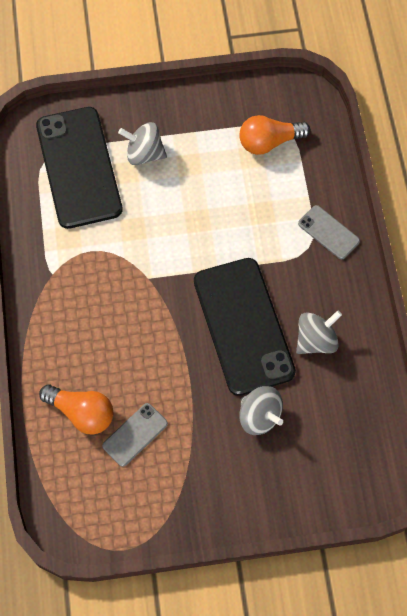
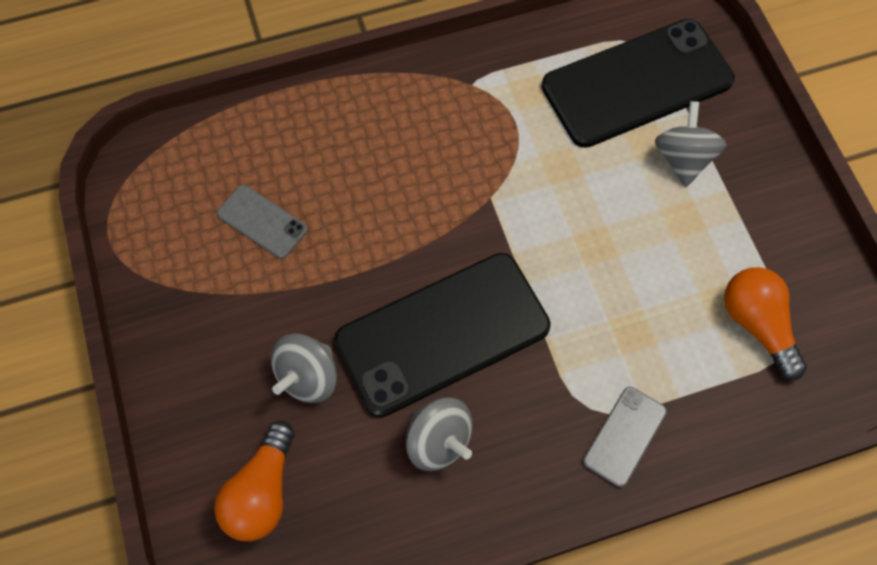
camera: 80 degrees right, 0 degrees up
orange light bulb [39,384,114,435] -> orange light bulb moved to [214,421,295,541]

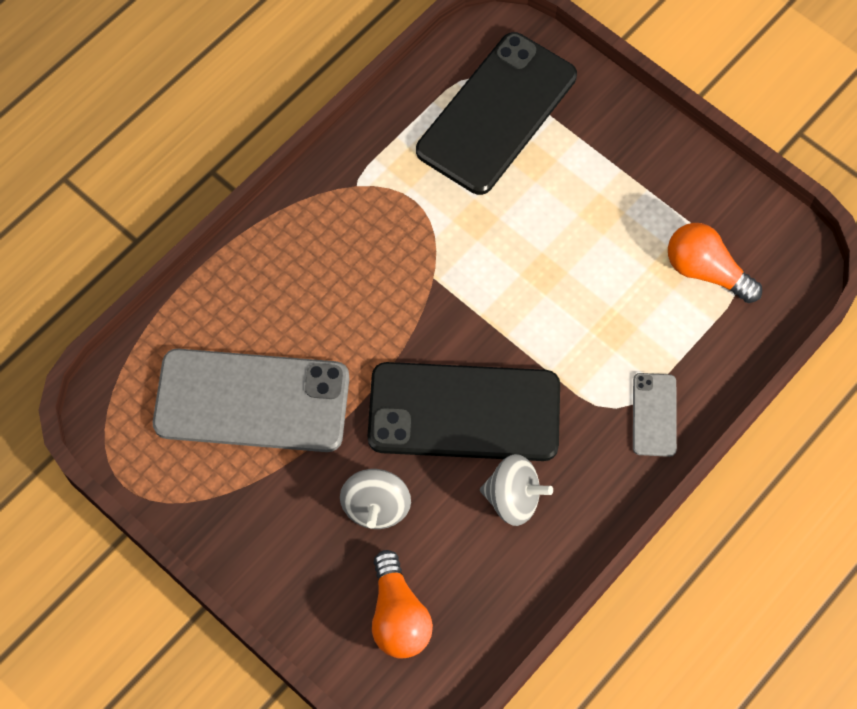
camera: 30 degrees left, 0 degrees up
grey phone [217,185,308,259] -> grey phone [153,349,349,452], size x2.20
black phone [334,253,551,417] -> black phone turned 60 degrees clockwise [368,362,560,461]
grey spinning top [655,101,727,187] -> none

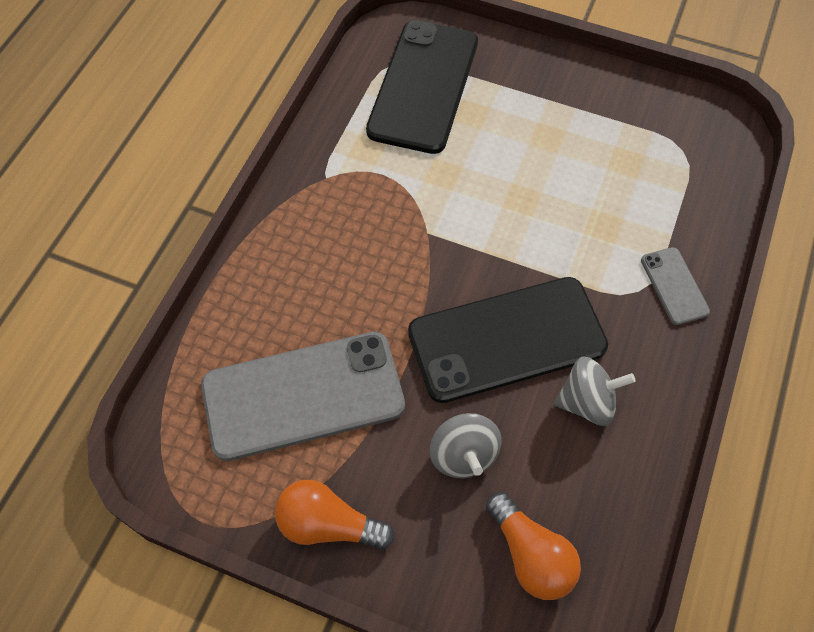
camera: 20 degrees left, 5 degrees down
orange light bulb [668,223,762,303] -> orange light bulb moved to [275,480,395,550]

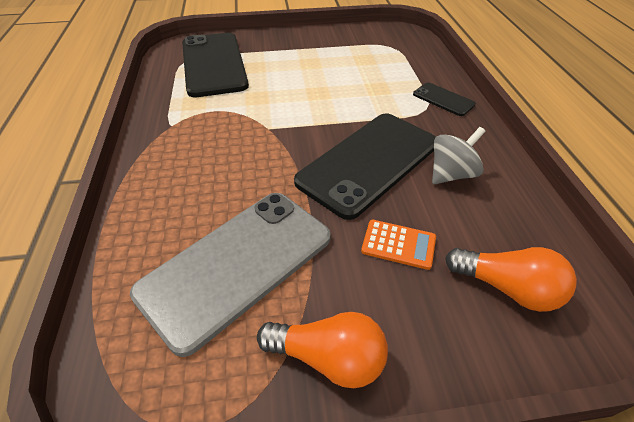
camera: 30 degrees left, 15 degrees down
orange light bulb [275,480,395,550] -> orange light bulb turned 150 degrees counterclockwise [257,312,388,388]
grey spinning top [430,413,501,478] -> orange calculator [361,220,436,270]
grey phone [641,247,710,325] -> black phone [413,83,476,116]

